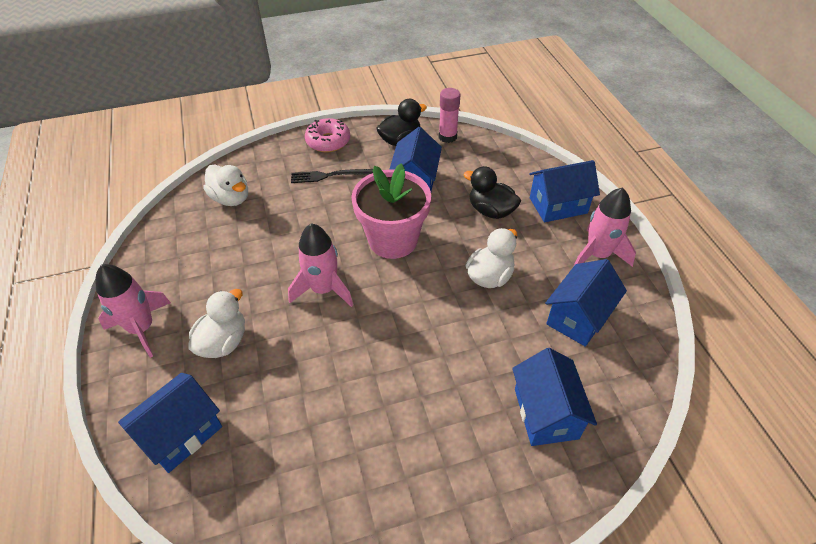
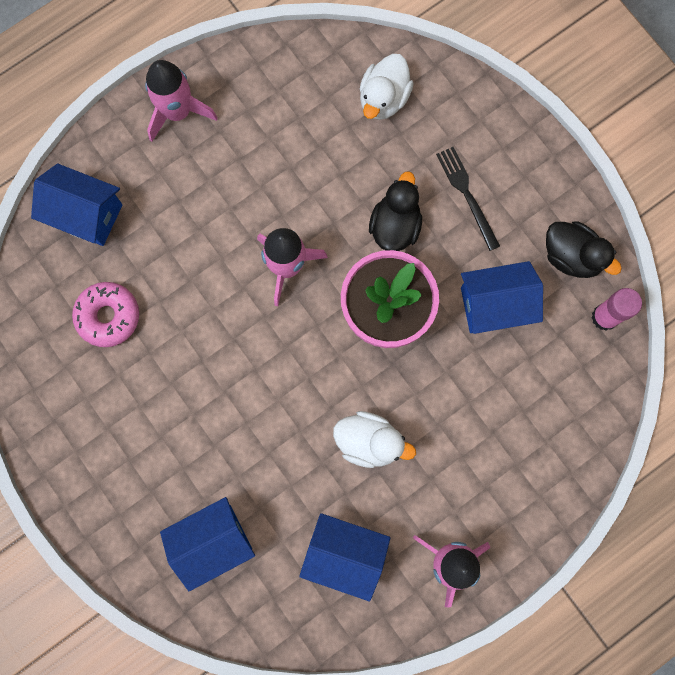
camera: 70 degrees right, 30 degrees up
white duck [188,289,245,358] -> none
pink donut [305,118,350,152] -> pink donut moved to [72,282,139,347]
black duck [464,166,521,219] -> black duck moved to [369,171,422,251]
blue house [529,160,600,222] -> none

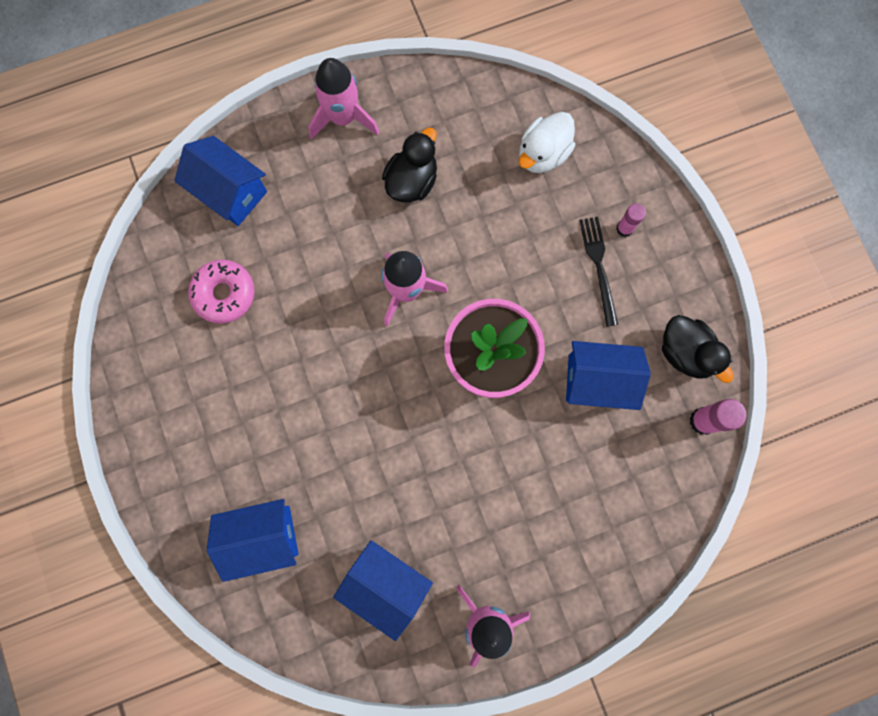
camera: 15 degrees right, 0 degrees up
white duck [333,411,416,468] -> none
black duck [369,171,422,251] -> black duck moved to [382,128,437,203]
none -> pink glue stick [616,204,646,237]

